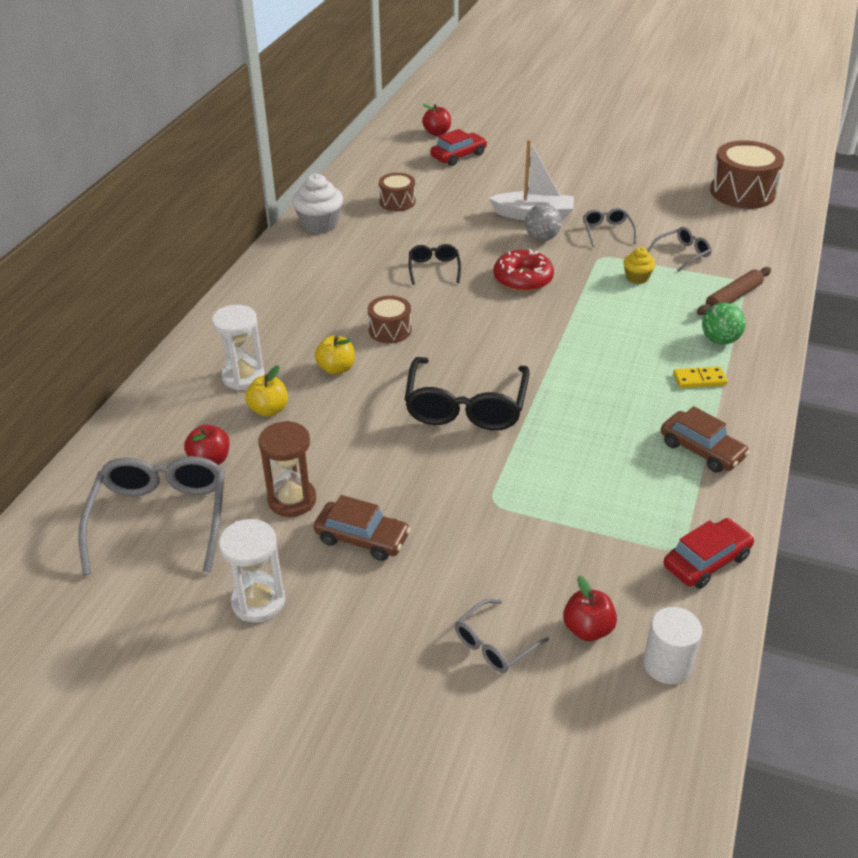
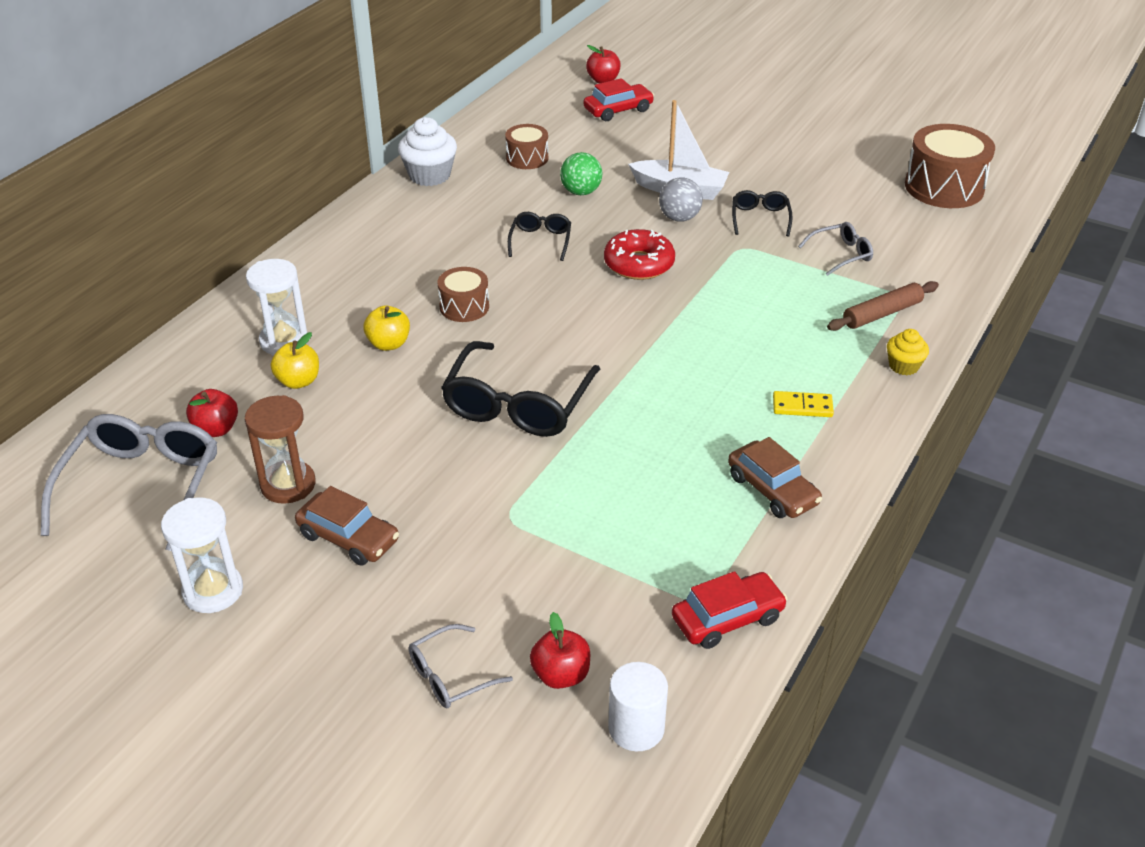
camera: 10 degrees right, 0 degrees up
grey glasses [583,208,637,247] -> black glasses [732,190,793,237]
yellow cupcake [623,247,656,284] -> yellow cupcake moved to [887,329,929,375]
green ball [702,303,746,345] -> green ball moved to [560,152,602,195]

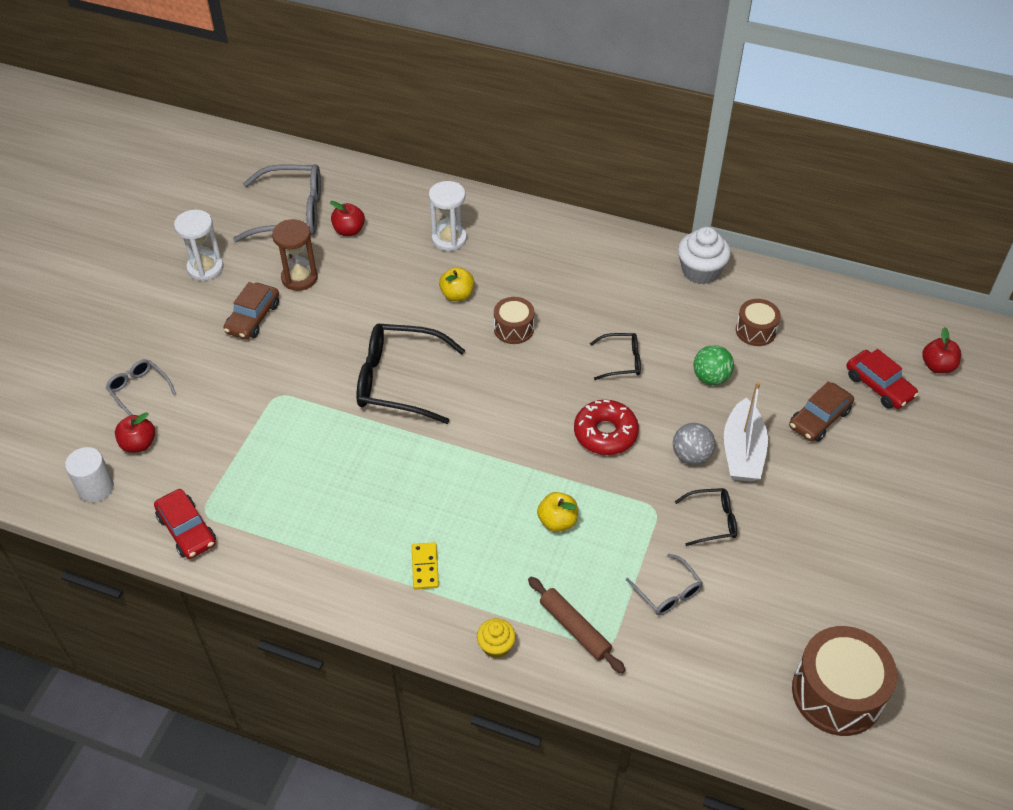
camera: 80 degrees right, 10 degrees up
yellow apple [271,332,319,389] -> yellow apple moved to [537,492,578,532]
brown car [728,437,822,518] -> brown car moved to [789,381,854,442]

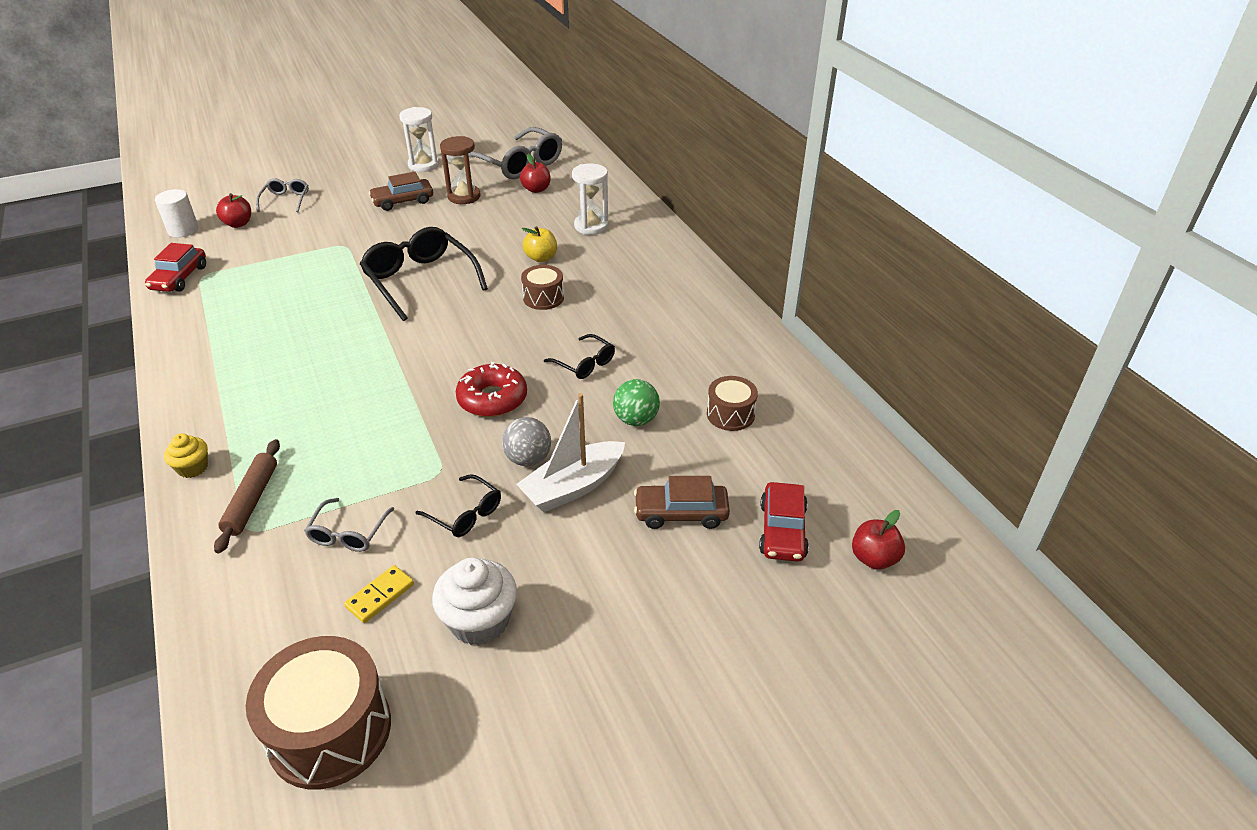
camera: 45 degrees right, 10 degrees down
yellow domino [412,542,439,590] -> yellow domino moved to [344,565,414,623]
yellow apple [537,492,578,532] -> none
white cupcake [678,227,731,284] -> white cupcake moved to [432,558,517,646]

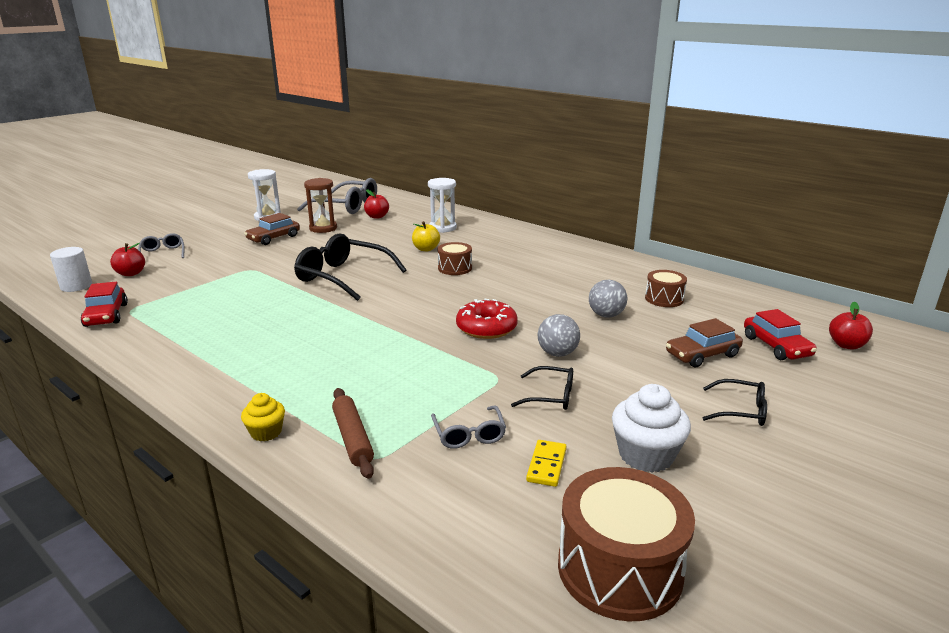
camera: 25 degrees left, 15 degrees down
white boat [516,393,625,512] -> none
black glasses [544,334,615,379] -> black glasses moved to [703,379,767,426]
green ball [613,379,660,426] -> grey ball [589,280,627,318]

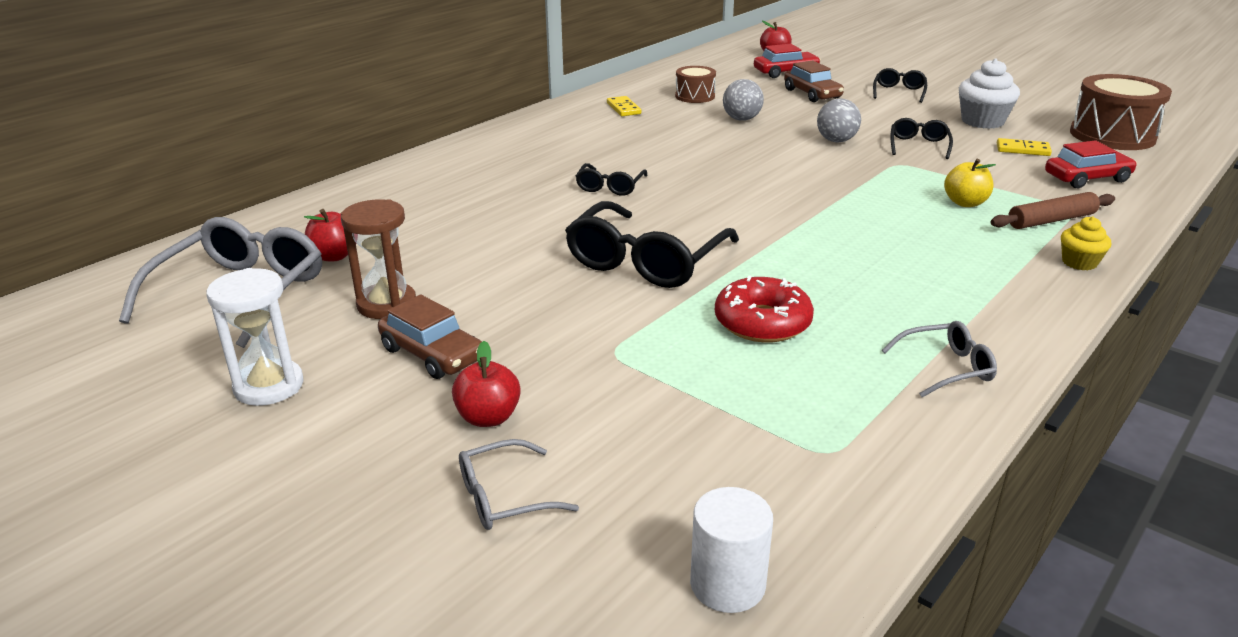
camera: 90 degrees left, 5 degrees up
red car [81,282,128,327] -> red car moved to [1045,140,1137,188]
red apple [110,243,145,276] -> red apple moved to [452,341,521,427]
yellow apple [412,221,440,251] -> yellow apple moved to [944,159,996,207]
white hourglass [428,178,457,233] -> none
grey glasses [431,405,506,449] -> grey glasses moved to [882,321,997,397]
brown drum [438,242,472,275] -> black glasses [576,163,647,196]
red donut [456,299,518,339] -> red donut moved to [715,276,814,342]
none -> yellow domino [607,96,641,116]

